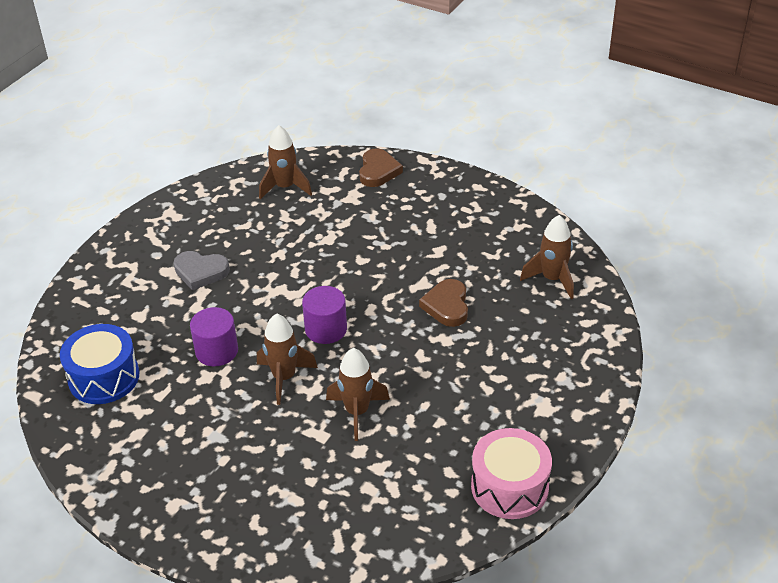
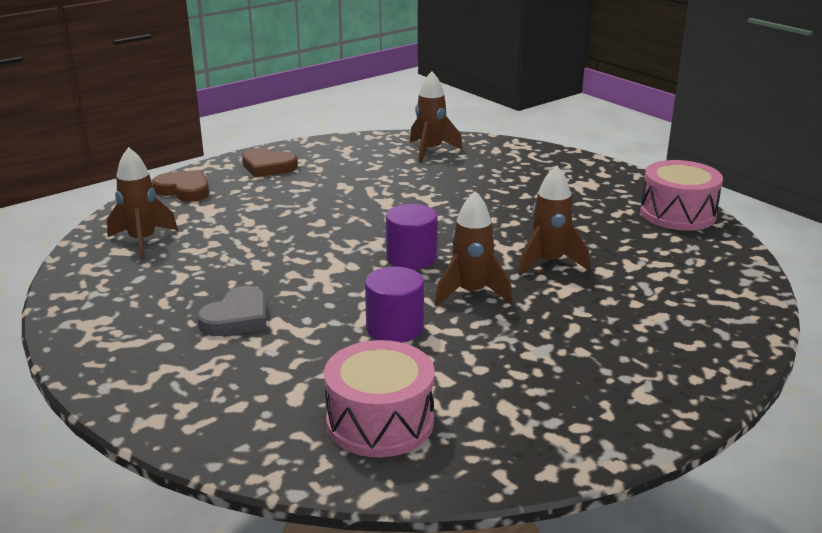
camera: 70 degrees left, 15 degrees down
blue drum [60,324,139,404] -> pink drum [324,340,435,457]
brown heart [419,279,468,327] -> brown heart moved to [242,148,298,177]

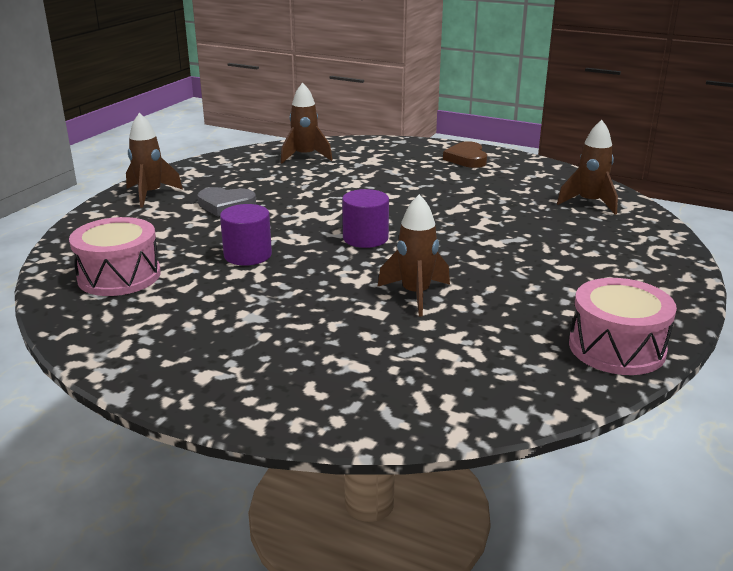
camera: 65 degrees right, 0 degrees up
brown heart [152,170,209,202] -> none
brown rocket [435,191,513,306] -> brown rocket moved to [126,113,183,208]

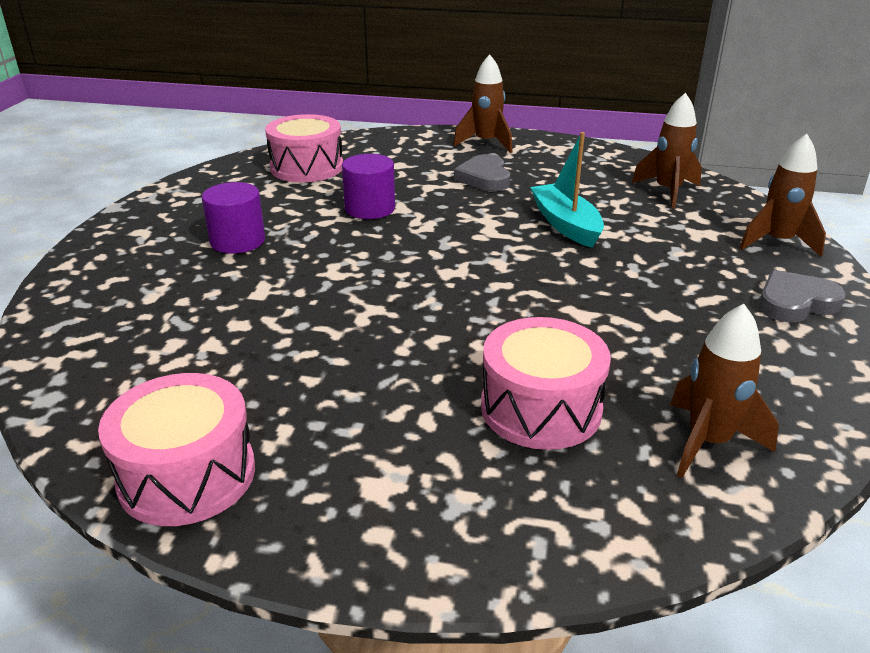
camera: 75 degrees right, 5 degrees up
purple cylinder [342,189,389,248] -> purple cylinder moved to [202,182,265,254]
brown rocket [377,194,450,316] -> brown rocket moved to [739,134,826,257]
brown heart [443,141,487,168] -> grey heart [759,270,846,323]
none -> pink drum [481,317,611,450]
none -> turquoise boat [530,132,604,248]

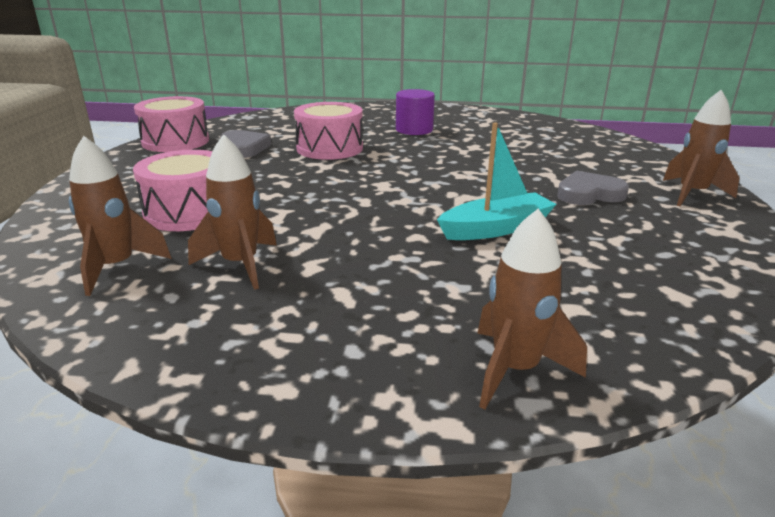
camera: 85 degrees right, 5 degrees down
pink drum [265,114,343,182] -> pink drum moved to [294,102,363,160]
purple cylinder [342,154,395,219] -> none
brown rocket [632,93,702,209] -> brown rocket moved to [188,134,277,290]
grey heart [759,270,846,323] -> grey heart moved to [220,130,271,158]

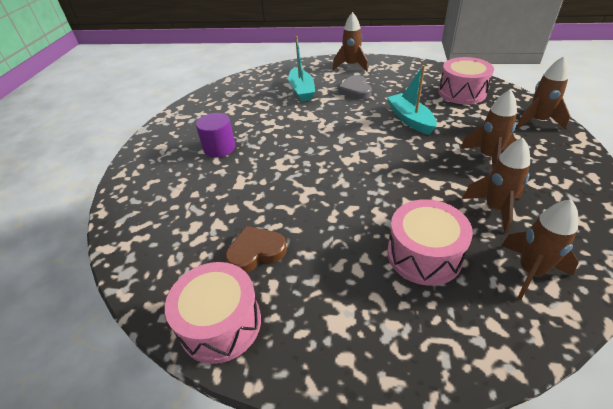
camera: 85 degrees left, 15 degrees up
grey heart [220,130,271,158] -> brown heart [225,226,287,273]
pink drum [294,102,363,160] -> pink drum moved to [439,57,494,104]
none -> turquoise boat [288,36,315,102]
none -> brown rocket [460,89,517,169]

